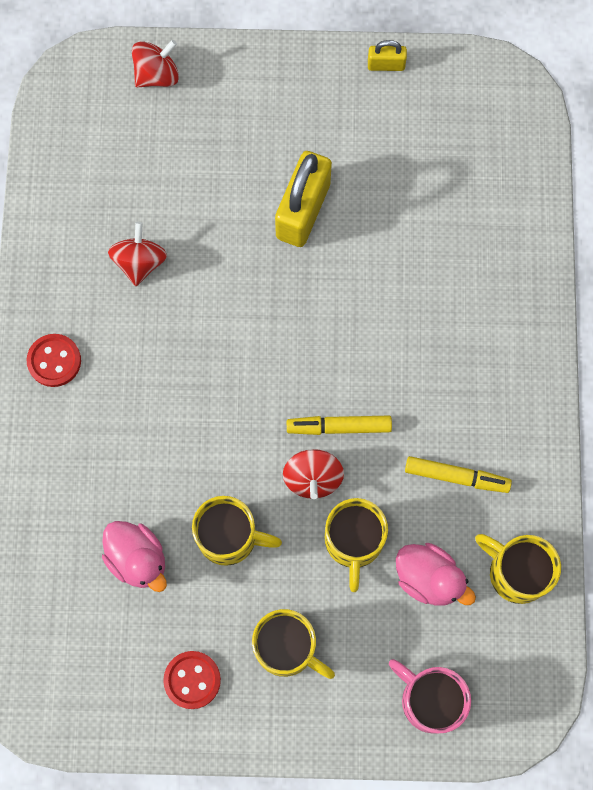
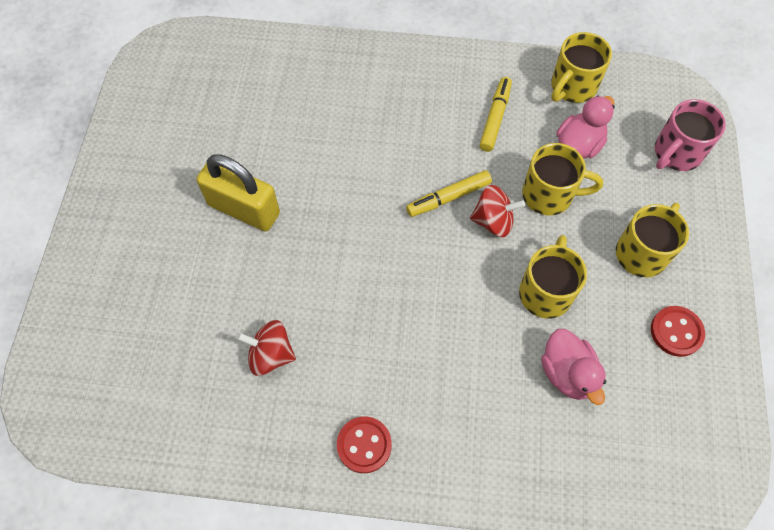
camera: 85 degrees left, 10 degrees down
pink duck [102,521,167,592] -> pink duck turned 105 degrees clockwise [541,329,606,405]
red spinning top [132,40,179,87] -> none
yellow marker [287,416,392,435] -> yellow marker turned 60 degrees clockwise [406,170,492,217]
yellow padlock [368,40,407,71] -> none

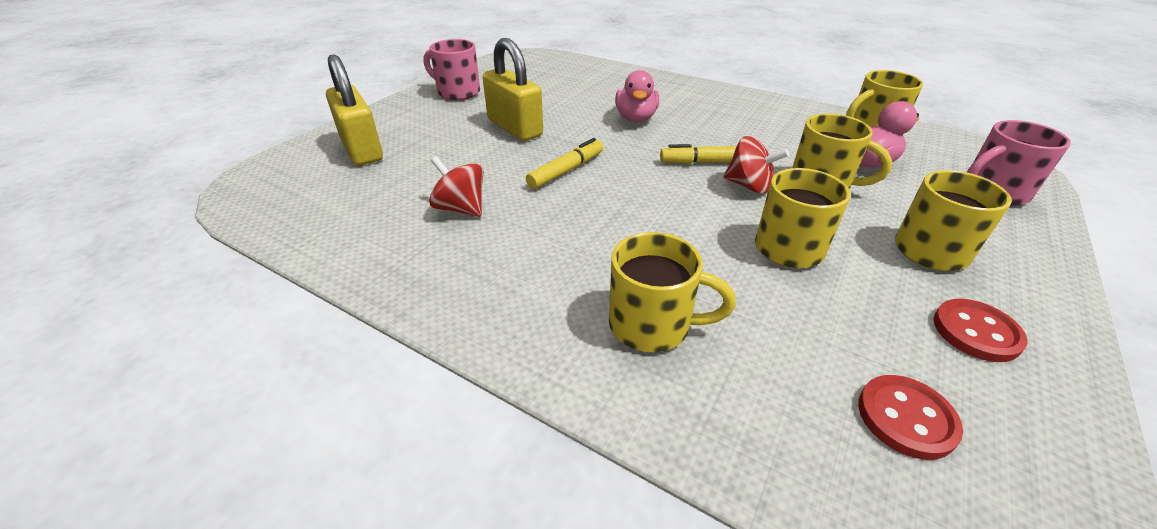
camera: 25 degrees right, 25 degrees down
red button [337,416,392,473] -> red button moved to [858,375,963,460]
yellow marker [480,77,512,152] -> yellow marker moved to [526,138,603,189]
pink duck [541,329,606,405] -> pink duck moved to [615,70,659,122]
none -> yellow padlock [326,54,383,165]
none -> pink mug [424,39,480,100]
none -> yellow mug [609,232,736,352]

